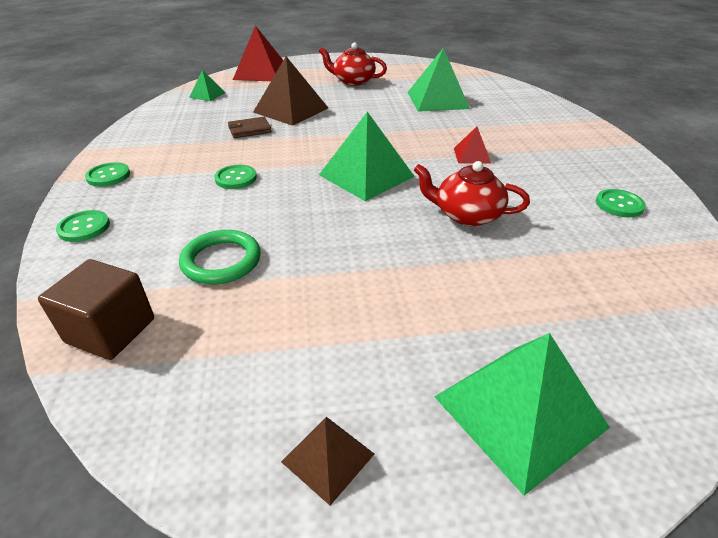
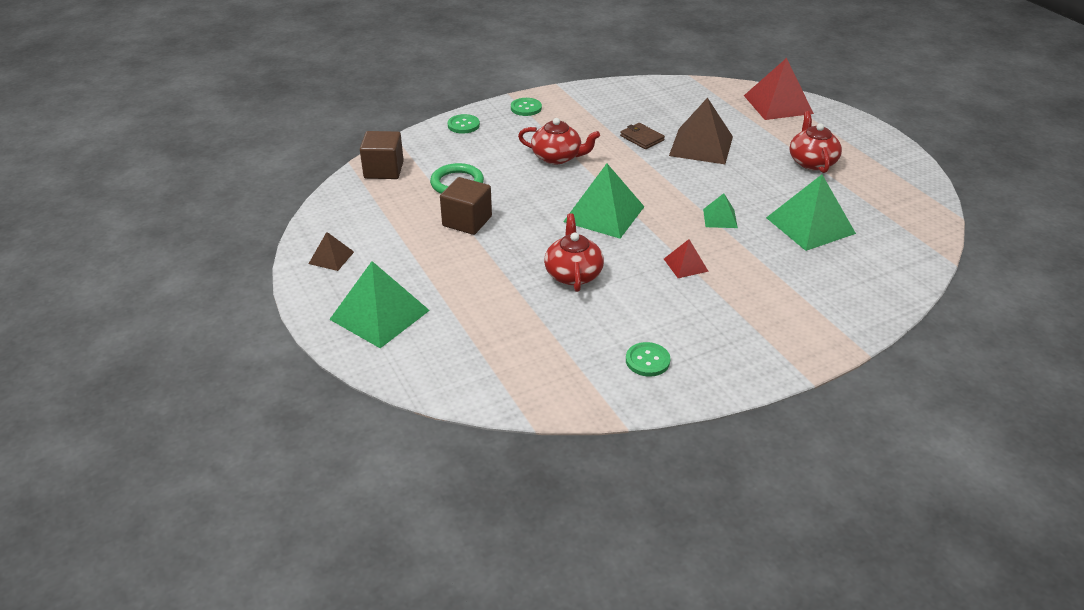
camera: 70 degrees right, 0 degrees up
green pyramid [189,70,225,101] -> green pyramid moved to [703,193,738,228]
green button [214,165,257,189] -> red teapot [518,118,600,164]
none -> brown cube [440,177,492,235]

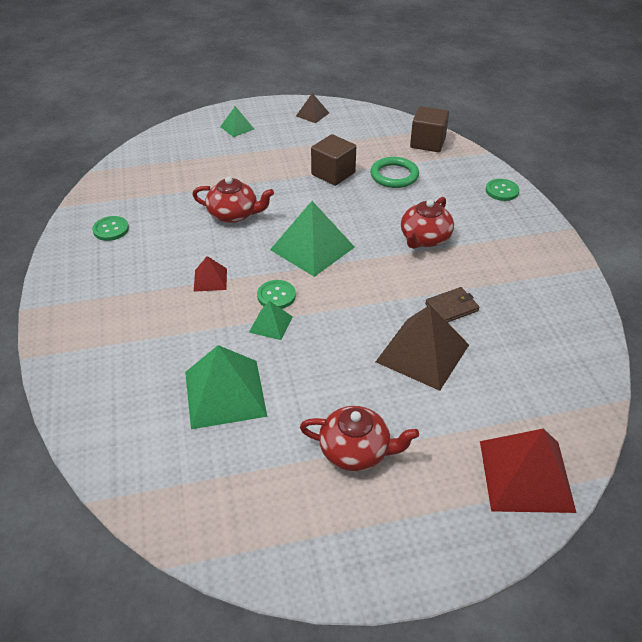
camera: 105 degrees right, 5 degrees up
green pyramid [329,261,430,348] -> green pyramid [220,106,254,137], size x0.51
green button [511,98,542,116] -> green button moved to [257,280,296,309]

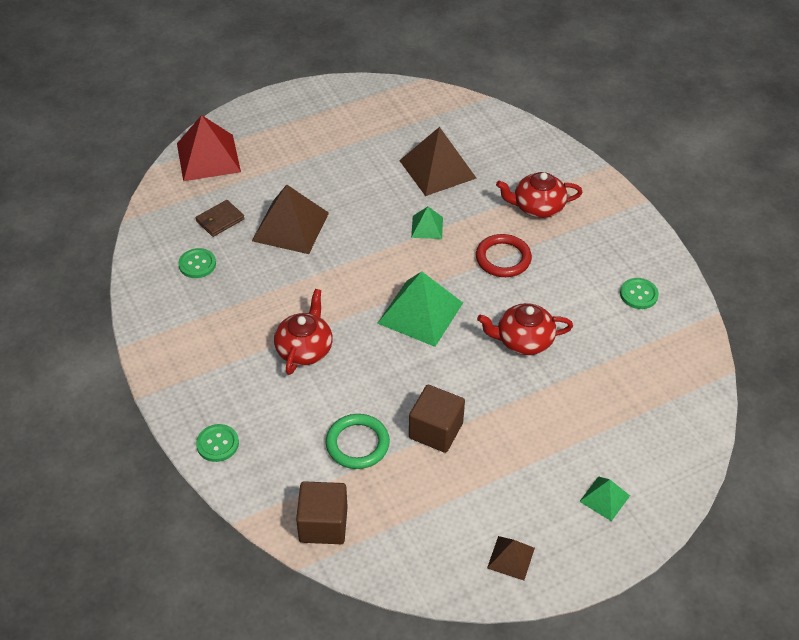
camera: 165 degrees right, 5 degrees up
green pyramid [185,345,267,429] -> brown pyramid [399,127,477,196]
red pyramid [194,256,227,292] -> red ring [476,234,532,277]
green button [257,280,296,309] -> green button moved to [178,248,216,278]
red teapot [300,406,419,471] -> red teapot moved to [496,172,583,218]
brown wallet [425,287,479,322] -> brown wallet moved to [195,200,245,237]

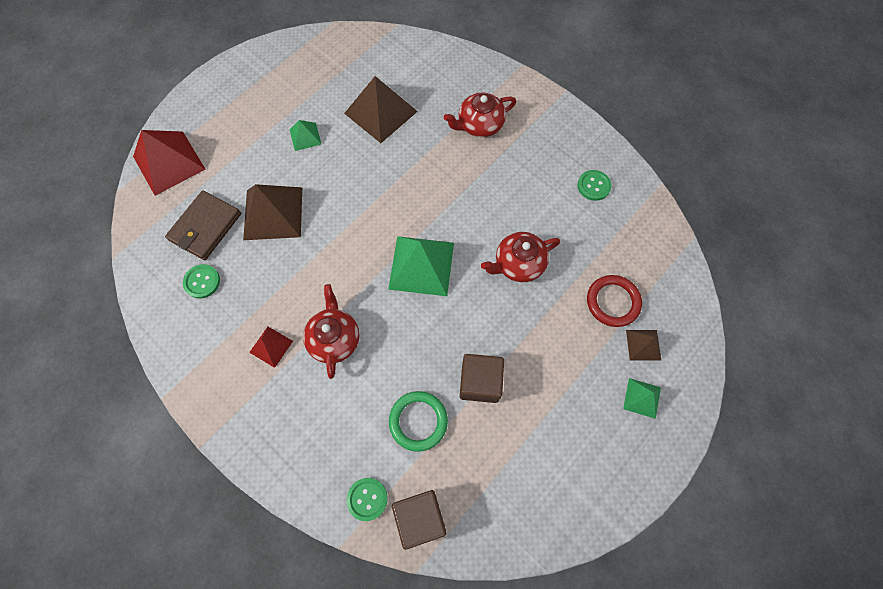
camera: 20 degrees left, 20 degrees up
brown wallet [195,200,245,237] -> brown wallet [165,190,241,260], size x1.62
green button [196,424,239,462] -> green button moved to [347,478,388,521]
green pyramid [411,207,443,239] -> green pyramid moved to [290,120,321,151]
red ring [476,234,532,277] -> red ring moved to [587,275,642,327]
brown pyramid [487,536,535,580] -> brown pyramid moved to [626,330,661,360]
none -> red pyramid [249,327,293,368]

